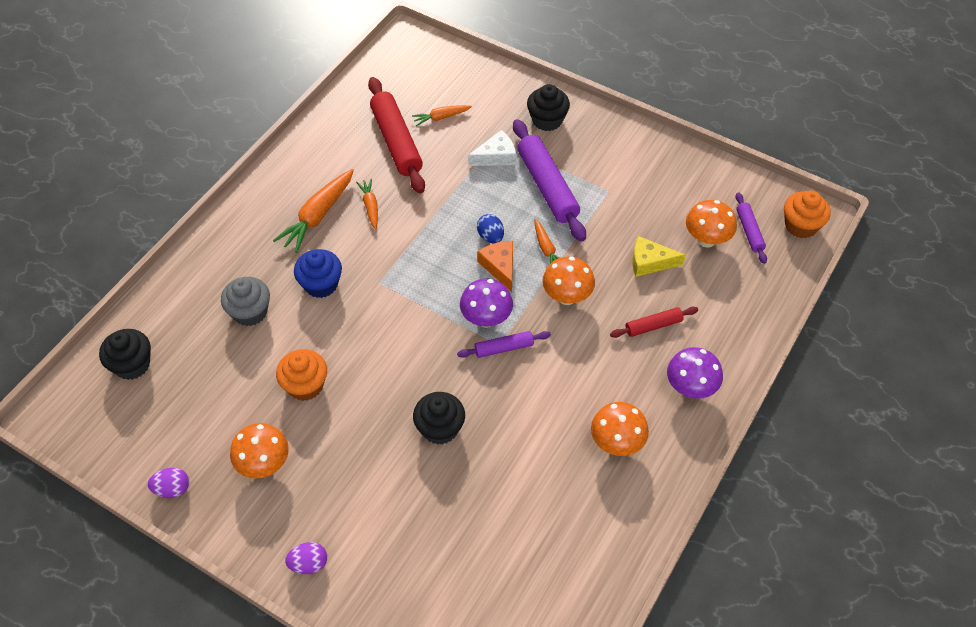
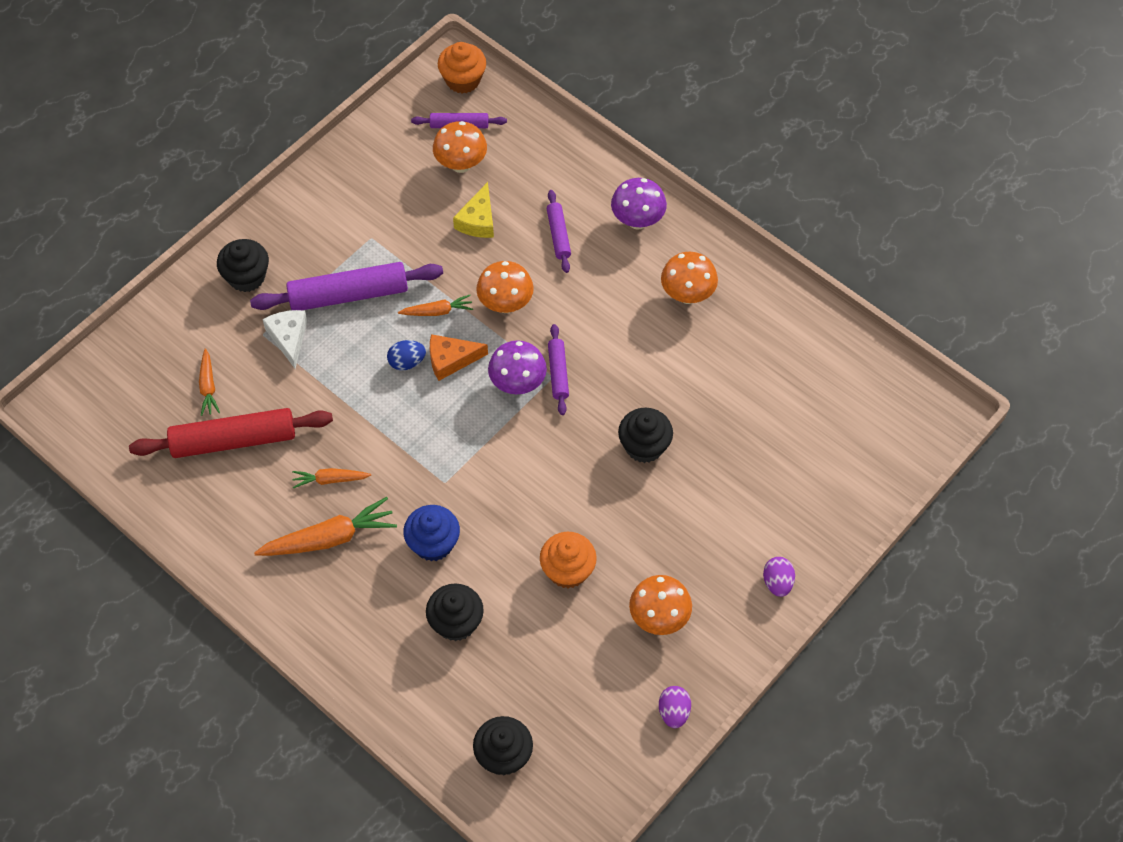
camera: 80 degrees left, 5 degrees up
grey cupcake [221,277,270,326] -> black cupcake [426,583,484,641]
orange carrot [273,169,354,253] -> orange carrot turned 60 degrees counterclockwise [254,497,397,556]
red rolling pin [610,307,698,338] -> purple rolling pin [547,190,571,273]

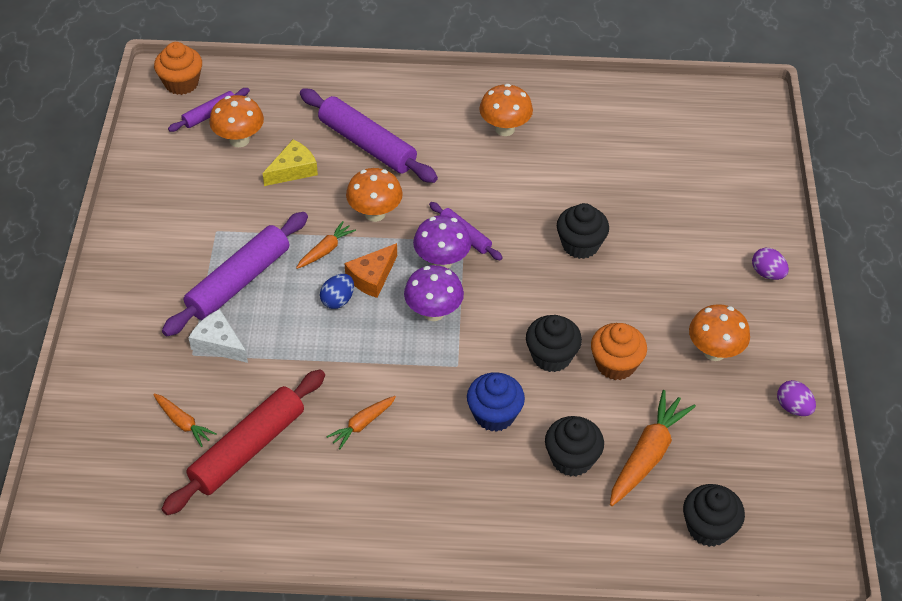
camera: 40 degrees left, 10 degrees down
black cupcake [217,239,269,292] -> black cupcake moved to [526,315,582,372]
orange carrot [254,497,397,556] -> orange carrot moved to [610,390,696,506]
yellow cheese [453,182,494,238] -> yellow cheese turned 105 degrees counterclockwise [263,139,318,186]
purple rolling pin [547,190,571,273] -> purple rolling pin [300,88,438,183], size x1.91
purple mushroom [611,178,667,230] -> purple mushroom moved to [404,265,464,321]

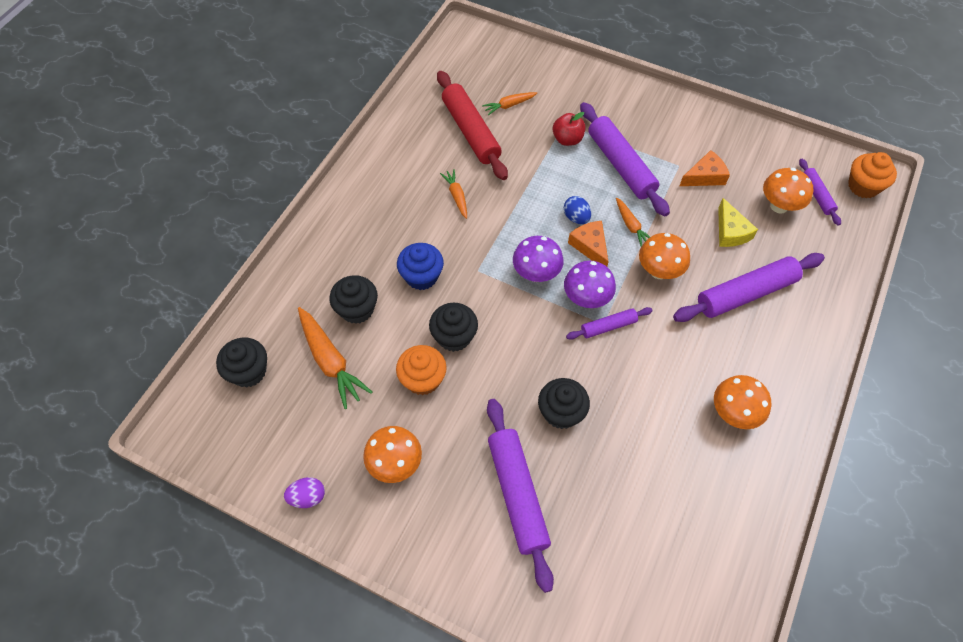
camera: 115 degrees right, 10 degrees up
white cheese [188,309,248,363] -> red apple [553,112,585,146]
purple egg [752,248,789,280] -> none
none -> purple rolling pin [487,399,554,593]
none -> orange cheese [680,150,730,186]

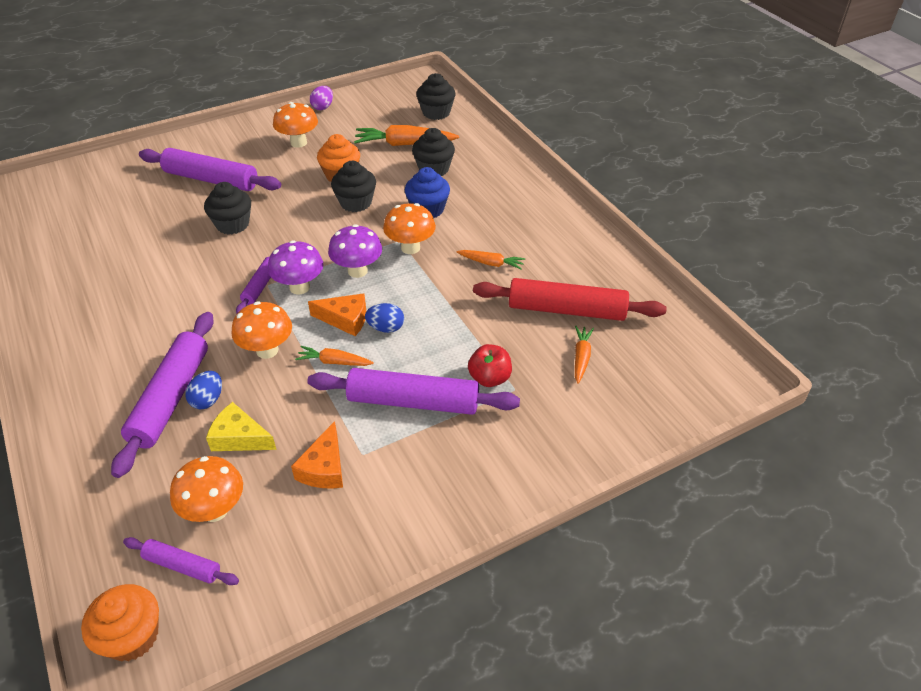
camera: 125 degrees right, 15 degrees down
orange mushroom [714,375,772,429] -> orange mushroom moved to [383,203,436,254]
none -> blue egg [185,371,222,409]

